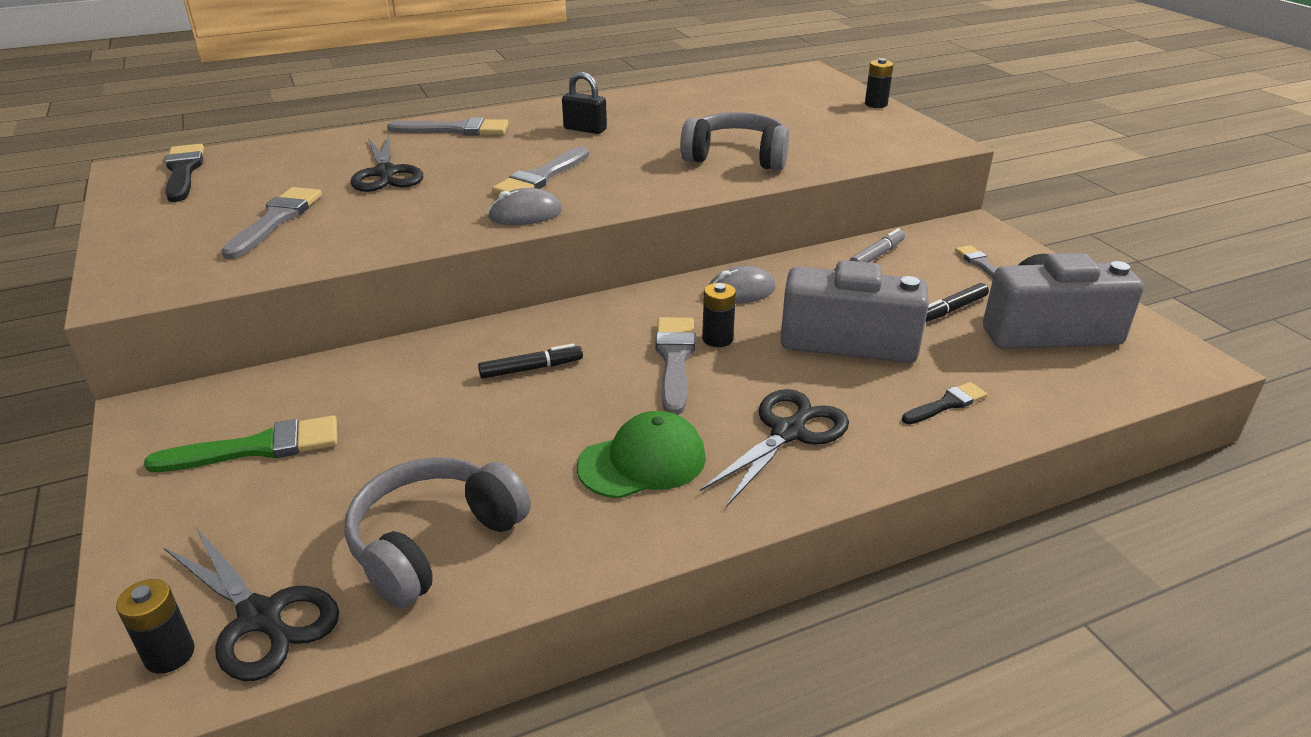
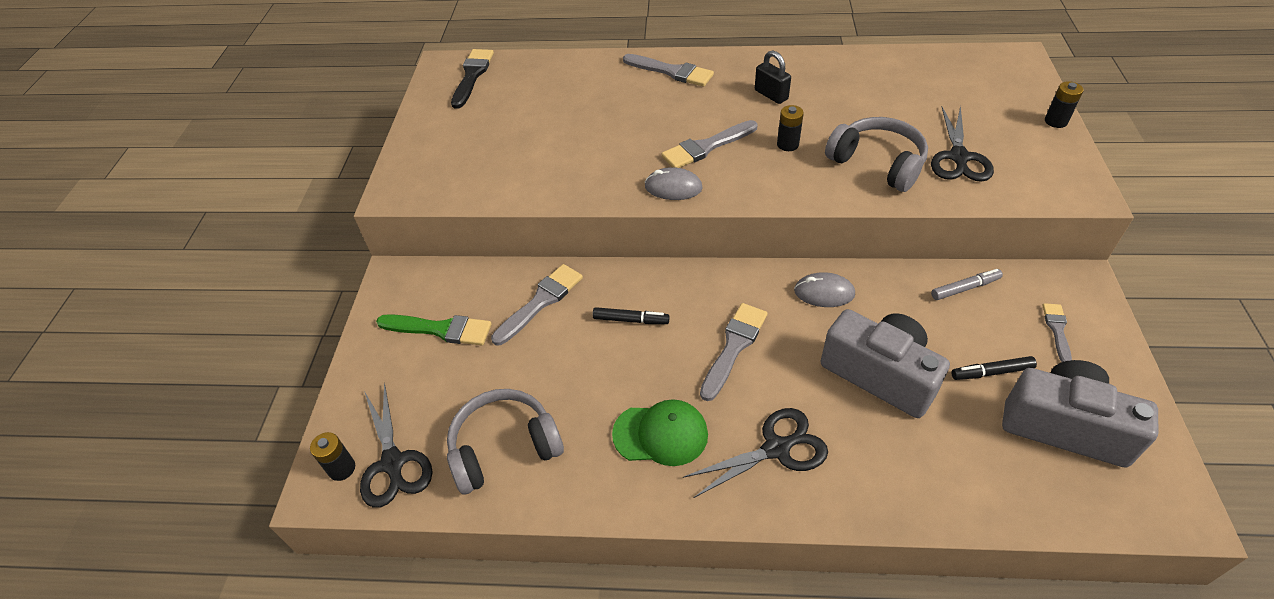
camera: 30 degrees right, 15 degrees up
grey brush [221,187,322,259] -> grey brush moved to [491,264,583,345]
black scissors [350,135,423,192] -> black scissors moved to [931,106,994,182]
black battery [702,283,736,347] -> black battery moved to [777,105,804,151]
black brush [902,382,987,424] -> none

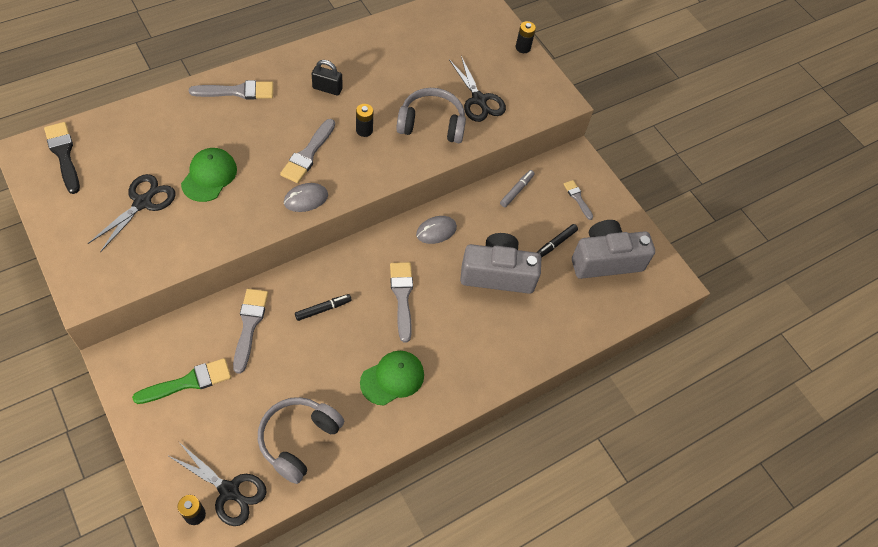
camera: 45 degrees left, 10 degrees up
black scissors [683,408,828,498] -> black scissors moved to [88,174,176,252]
none -> green cap [181,148,237,202]

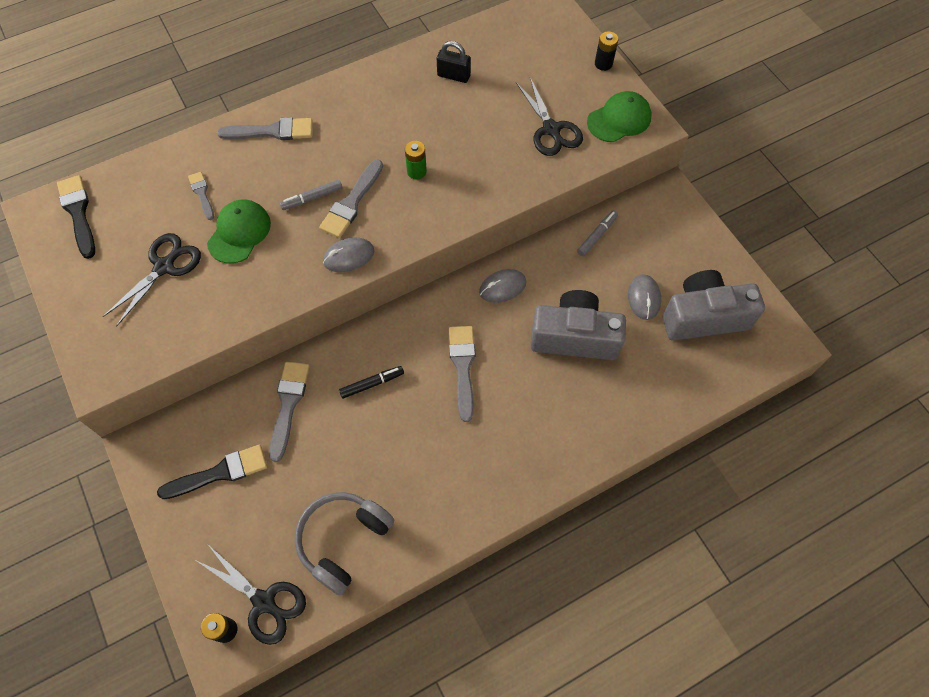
camera: 10 degrees right, 5 degrees up
green brush [132,358,231,404] -> black brush [157,445,267,499]
black padlock [312,60,343,96] -> black padlock moved to [437,41,471,83]
black battery [356,104,373,137] -> green battery [405,141,427,179]
green cap [360,351,424,405] -> green cap moved to [587,91,651,142]
grey headphones [396,88,466,143] -> none
black marker [536,224,578,258] -> grey mouse [628,274,661,320]
grey brush [563,180,593,220] -> grey brush moved to [188,172,214,220]
none -> grey marker [279,179,342,210]

